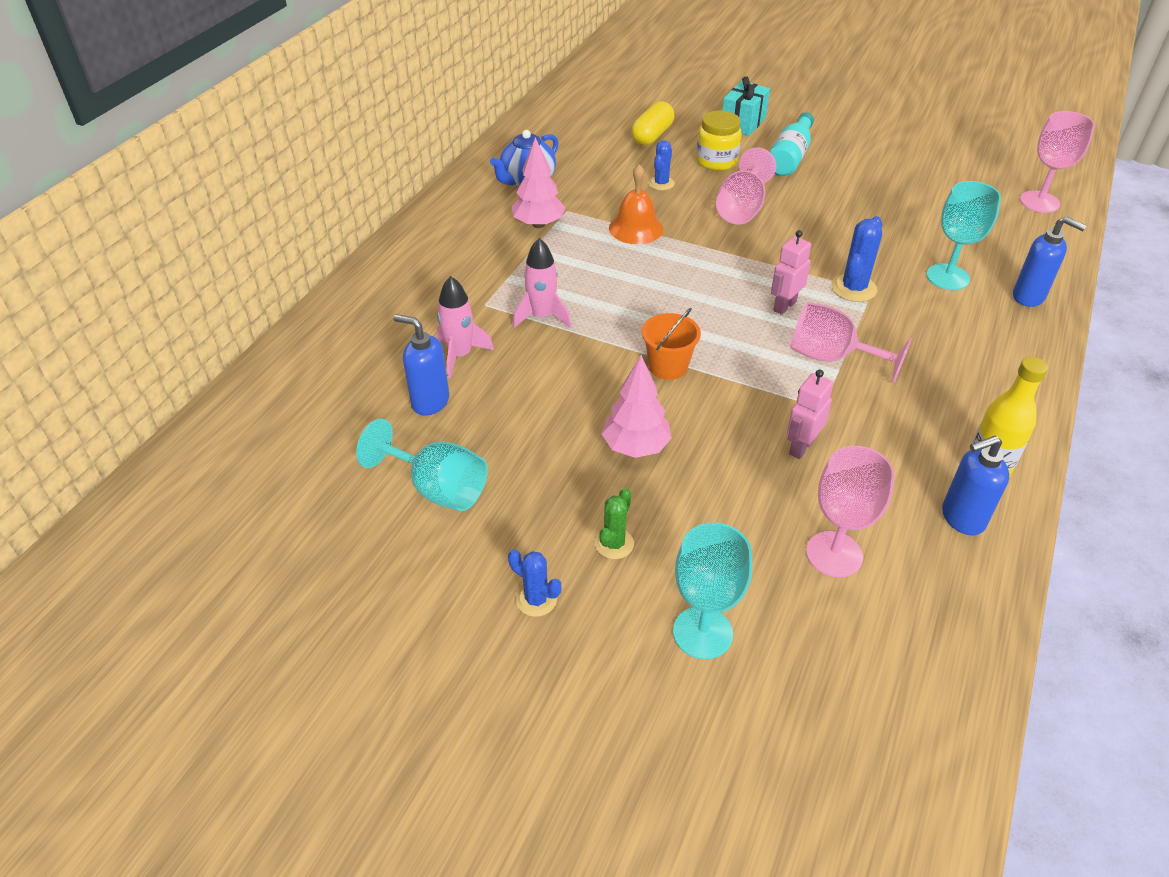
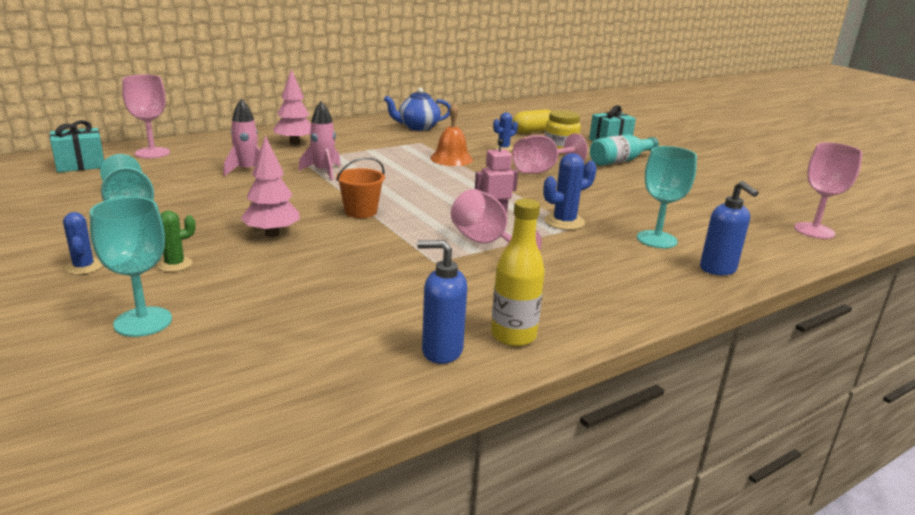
camera: 30 degrees right, 20 degrees down
blue soap dispenser [393,314,449,416] -> none
pink tree [512,137,565,228] -> pink tree moved to [273,70,311,145]
pink robot [787,369,833,459] -> none
pink goblet [806,446,895,578] -> pink goblet moved to [122,75,170,158]
none -> turquoise gift [49,120,104,172]

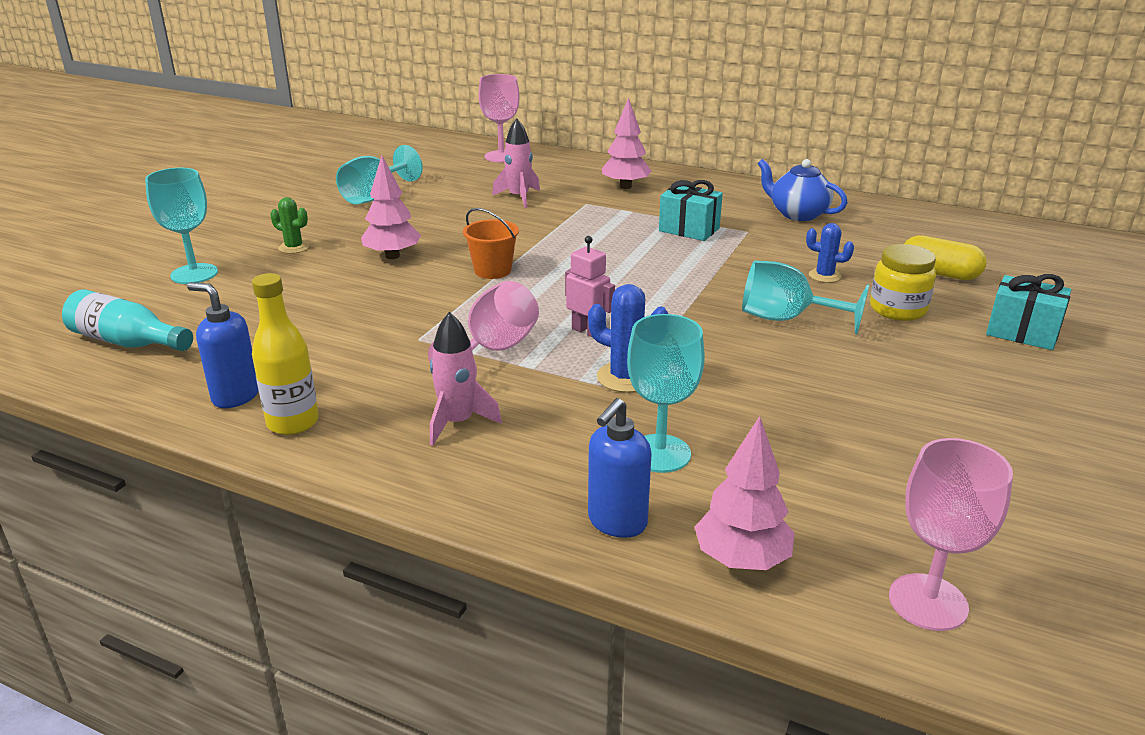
camera: 60 degrees right, 5 degrees up
turquoise gift [49,120,104,172] -> turquoise gift moved to [659,180,723,241]
blue cactus [63,212,102,275] -> none
pink rocket [298,101,341,180] -> pink rocket moved to [430,312,502,446]
blue soap dispenser [417,240,467,364] -> blue soap dispenser turned 45 degrees counterclockwise [187,282,259,408]
orange bell [430,103,473,166] -> none
pink goblet [512,133,588,174] -> turquoise goblet [742,260,869,334]
turquoise bottle [590,135,659,166] -> turquoise bottle moved to [62,289,193,351]
none -> pink tree [695,416,795,570]

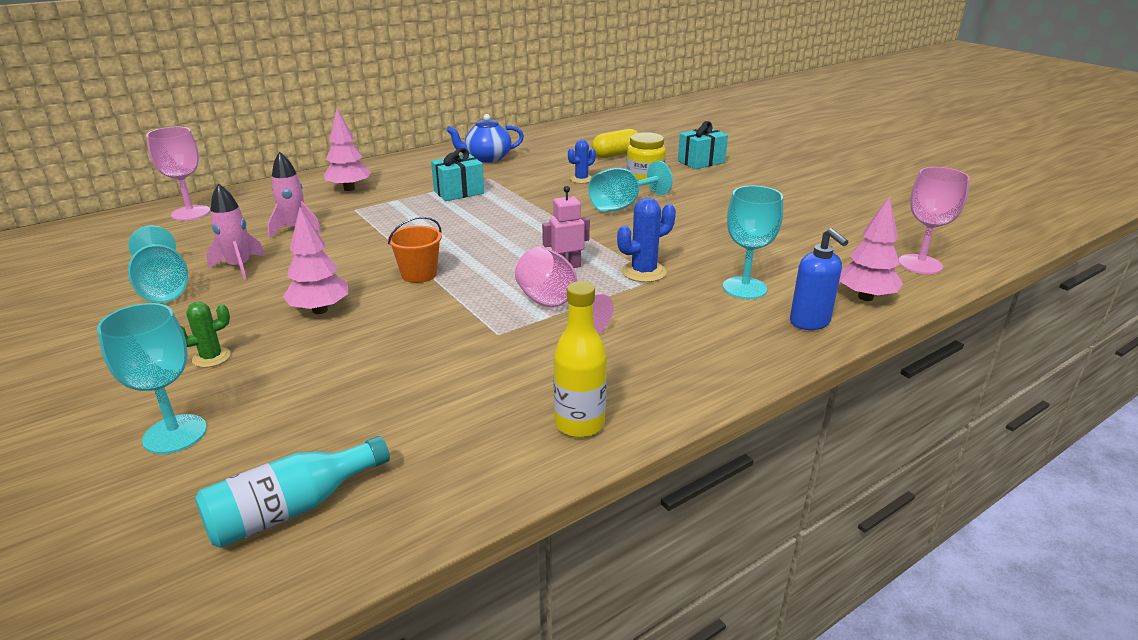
camera: 60 degrees left, 0 degrees up
blue soap dispenser [187,282,259,408] -> none
pink rocket [430,312,502,446] -> pink rocket moved to [206,183,265,280]

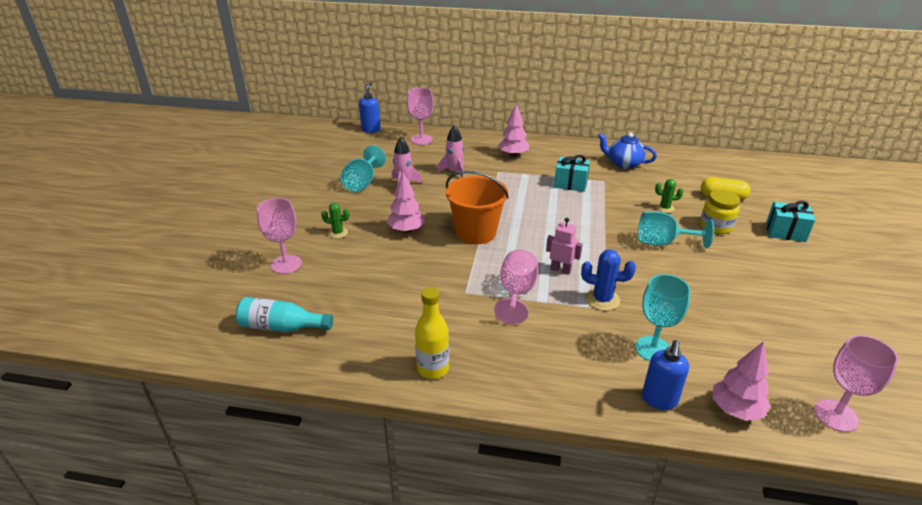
camera: 45 degrees right, 5 degrees up
turquoise goblet [97,303,207,454] -> pink goblet [257,198,302,274]
orange bucket [388,216,442,283] -> orange bucket [446,170,509,244], size x1.75
blue cactus [568,140,596,183] -> green cactus [655,179,683,213]
none -> blue soap dispenser [359,82,381,133]

